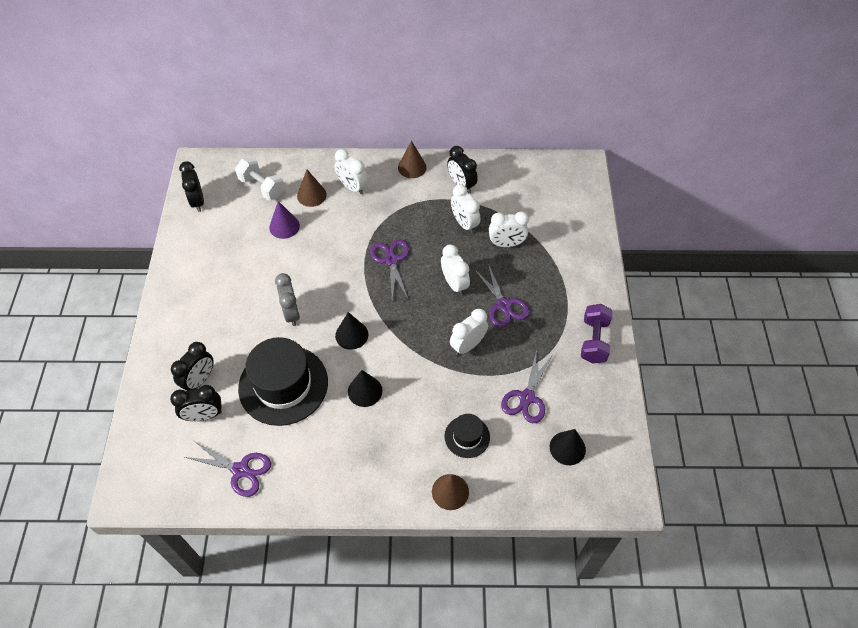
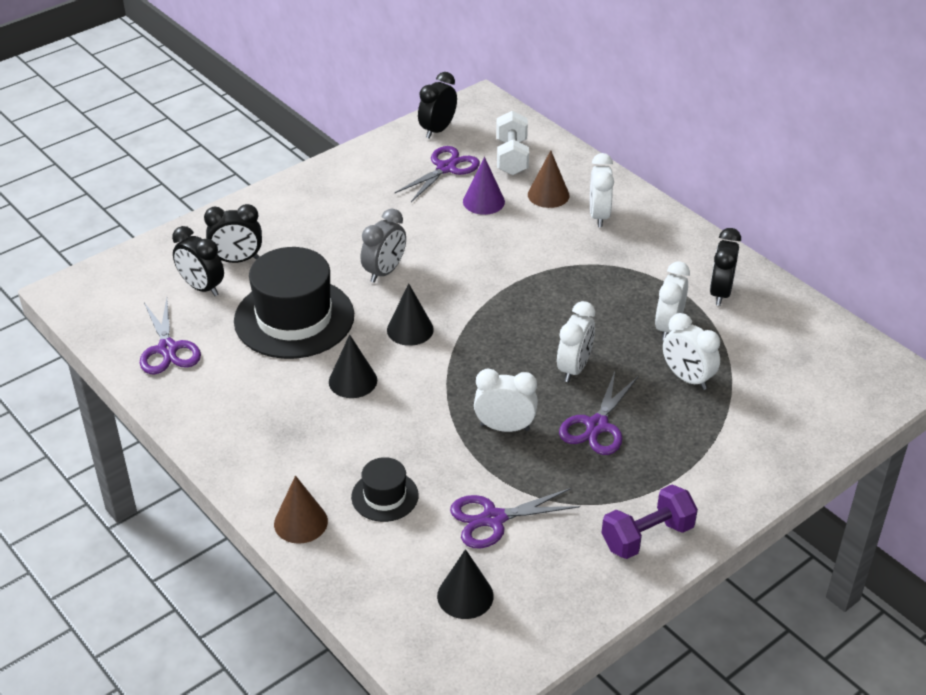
camera: 50 degrees right, 15 degrees down
purple scissors [370,239,409,300] -> purple scissors moved to [395,146,480,202]
brown cone [398,141,427,178] -> none

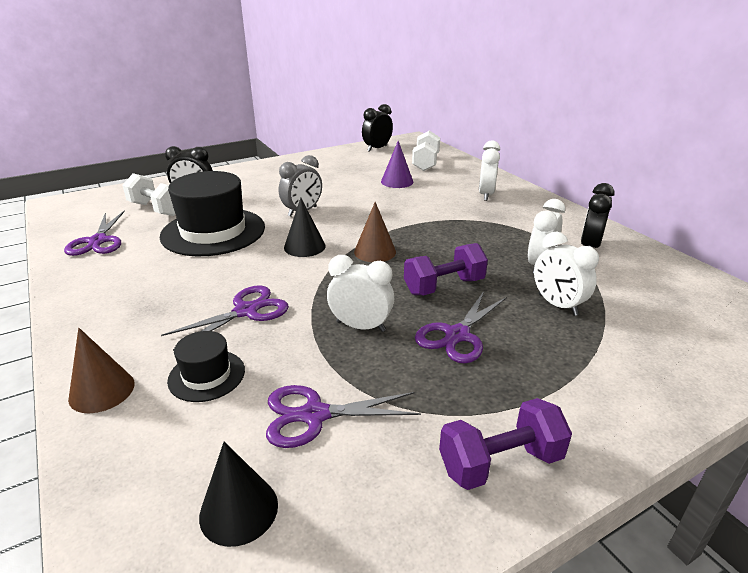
camera: 10 degrees right, 10 degrees down
black clock [172,226,224,296] -> white dumbbell [122,173,175,216]
black cone [329,334,377,398] -> none
purple scissors [395,146,480,202] -> purple scissors moved to [161,286,289,351]
brown cone [528,151,570,208] -> brown cone moved to [354,202,396,262]
white clock [557,301,595,382] -> purple dumbbell [404,243,488,295]

